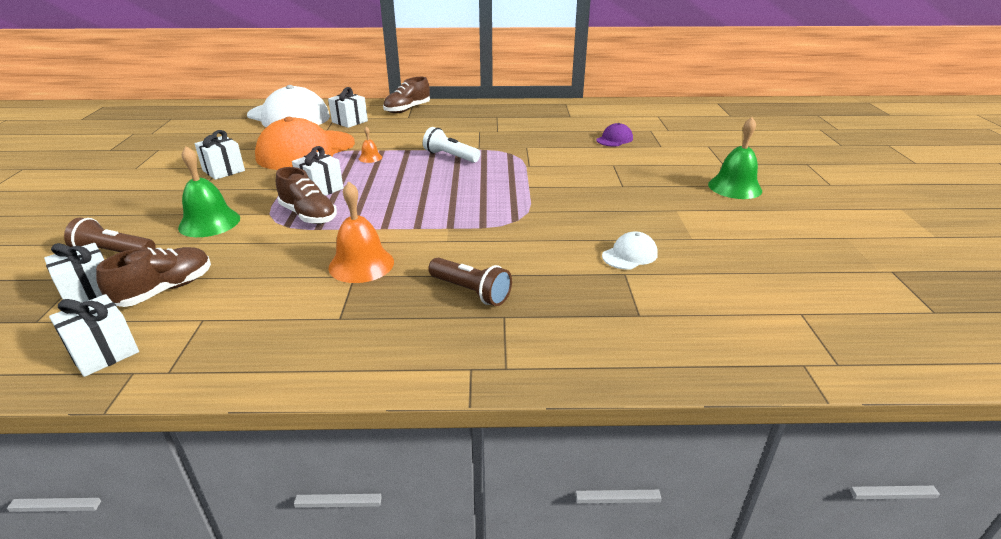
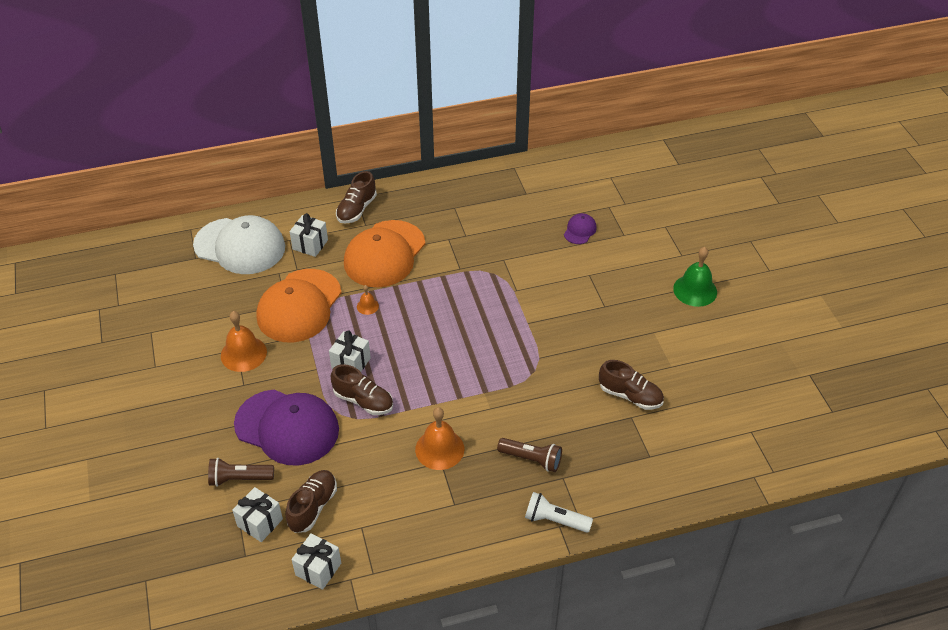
camera: 15 degrees left, 15 degrees up
green bell [178,146,240,237] -> purple cap [234,390,339,466]
white gift [194,130,245,180] -> orange bell [221,311,267,372]
white flashlight [423,127,480,163] -> white flashlight moved to [525,492,593,533]
white cap [602,231,658,270] -> brown shoe [599,360,664,410]
none -> orange cap [344,220,425,287]

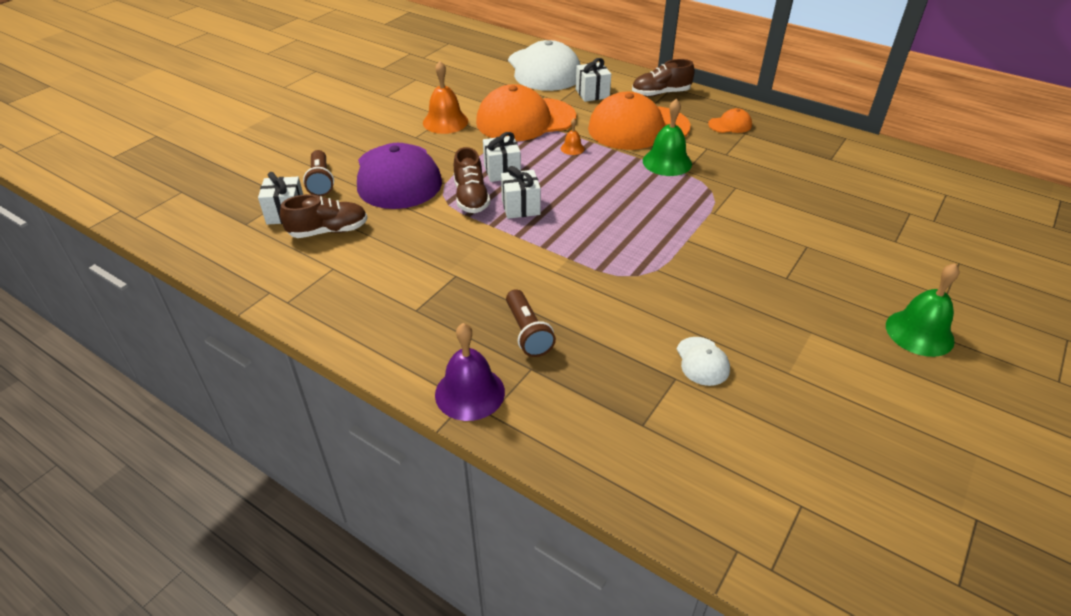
camera: 50 degrees right, 5 degrees down
brown flashlight [208,458,274,487] -> brown flashlight turned 150 degrees counterclockwise [303,150,334,196]
white gift [291,533,341,590] -> white gift moved to [501,166,541,219]
orange bell [415,407,464,470] -> none
white flashlight [525,492,593,533] -> purple bell [435,323,505,421]
purple cap [564,213,597,244] -> none
brown shoe [599,360,664,410] -> white cap [677,337,730,386]
none -> green bell [643,99,692,176]
none -> orange cap [708,108,752,133]

